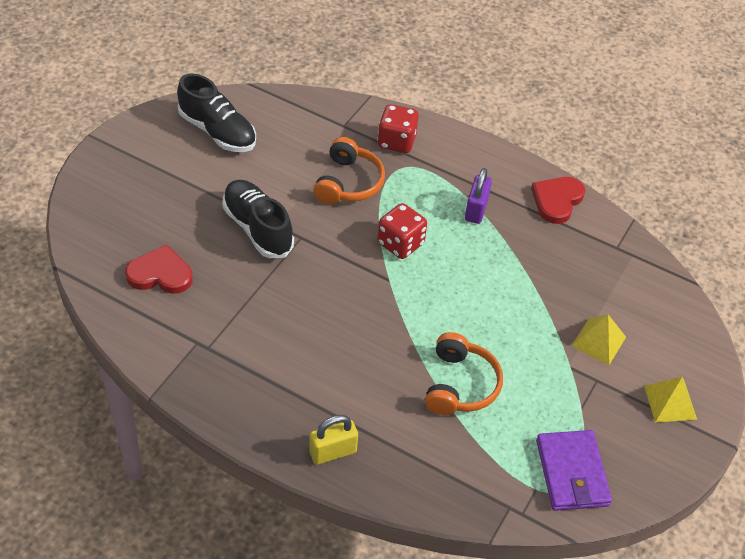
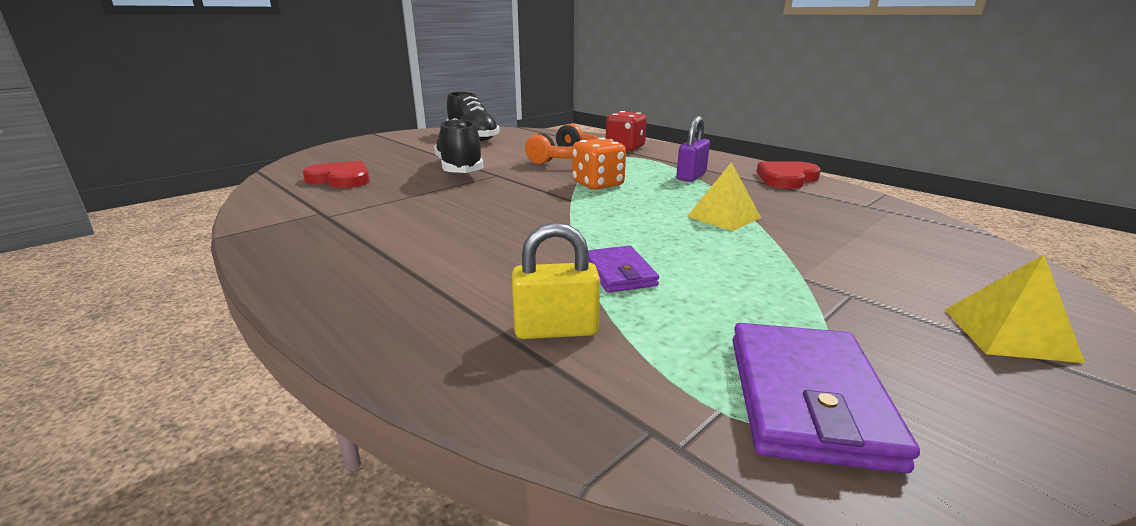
camera: 20 degrees right, 25 degrees down
yellow padlock [309,415,358,465] -> yellow padlock moved to [512,222,600,339]
red dice [377,203,427,259] -> orange dice [572,137,626,190]
orange headphones [425,332,503,415] -> purple wallet [588,246,659,293]
yellow pyramid [572,315,626,365] -> yellow pyramid moved to [687,162,761,231]

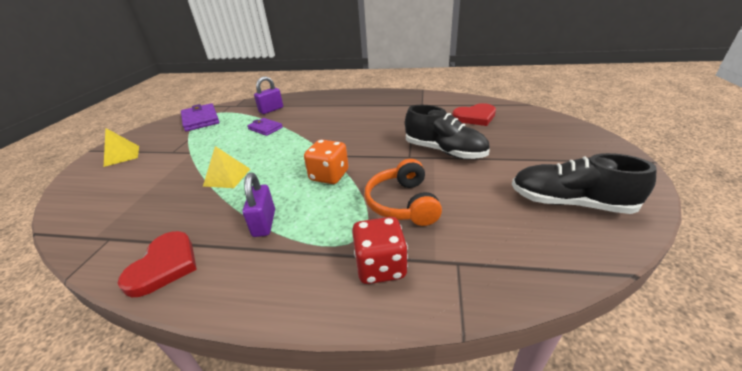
camera: 145 degrees right, 10 degrees up
yellow padlock [512,222,600,339] -> purple padlock [254,76,283,114]

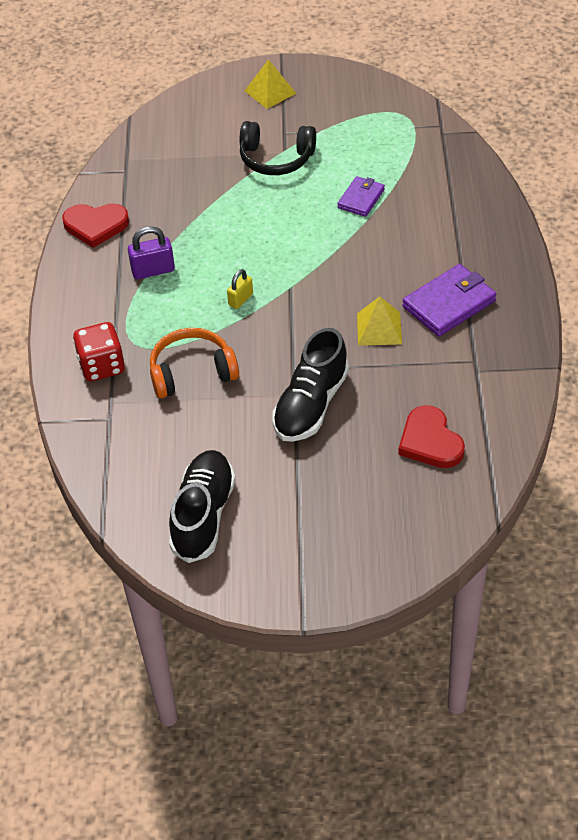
camera: 80 degrees right, 15 degrees up
purple wallet [181,103,220,131] -> purple wallet moved to [403,264,496,337]
yellow pyramid [203,146,250,188] -> yellow pyramid moved to [357,296,402,346]
purple padlock [254,76,283,114] -> none
orange dice [304,139,349,184] -> yellow padlock [227,269,253,309]
none -> black headphones [239,121,316,175]

